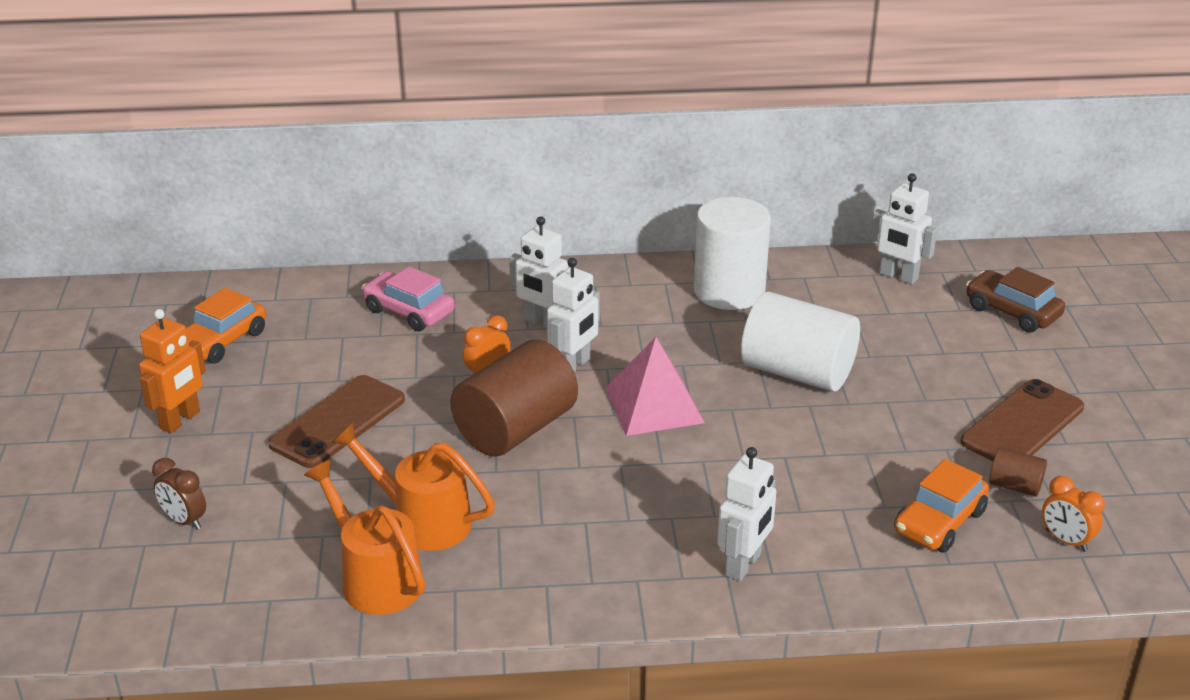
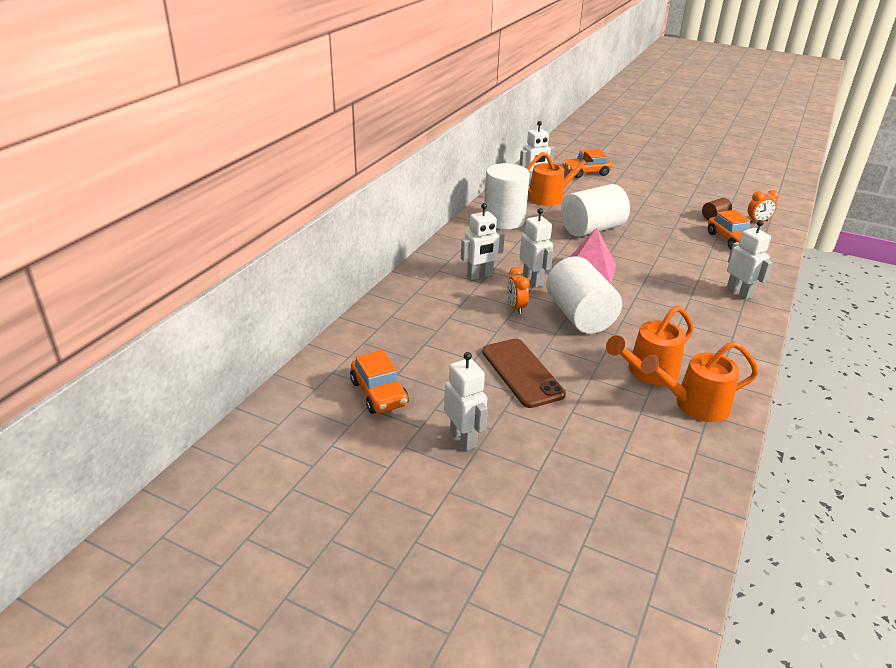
camera: 60 degrees left, 0 degrees up
orange robot [139,309,206,433] -> white robot [444,352,488,451]
brown clock [152,458,206,530] -> none
pink car [362,266,455,331] -> none
brown cylinder [450,339,578,457] -> white cylinder [546,256,622,334]
brown phone [961,379,1084,461] -> none
brown car [966,267,1065,333] -> orange car [562,149,612,178]
none -> orange watering can [527,152,594,206]

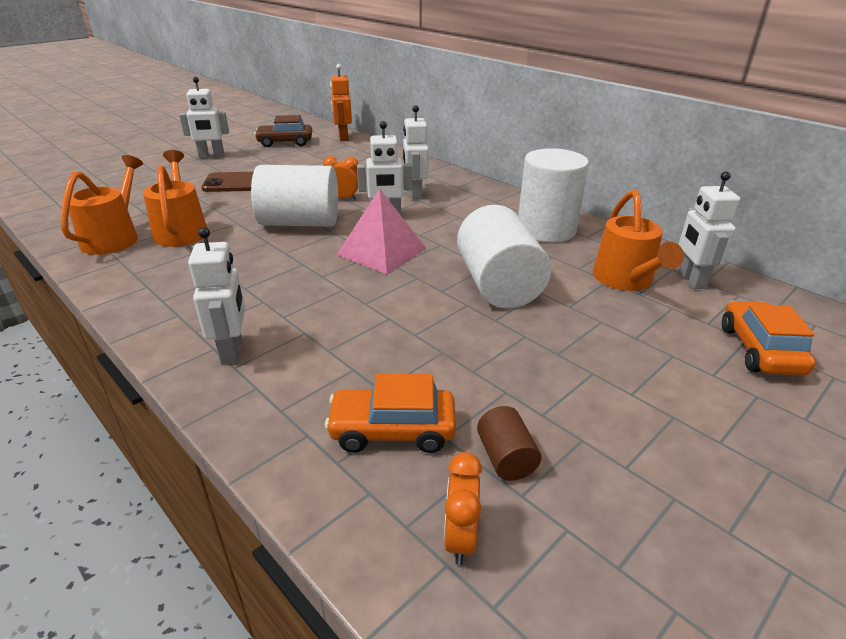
camera: 110 degrees right, 0 degrees up
orange car [350,350,409,414] -> brown car [254,115,312,147]
white robot [727,220,773,300] -> white robot turned 90 degrees counterclockwise [188,227,245,364]
none -> orange robot [330,64,352,141]

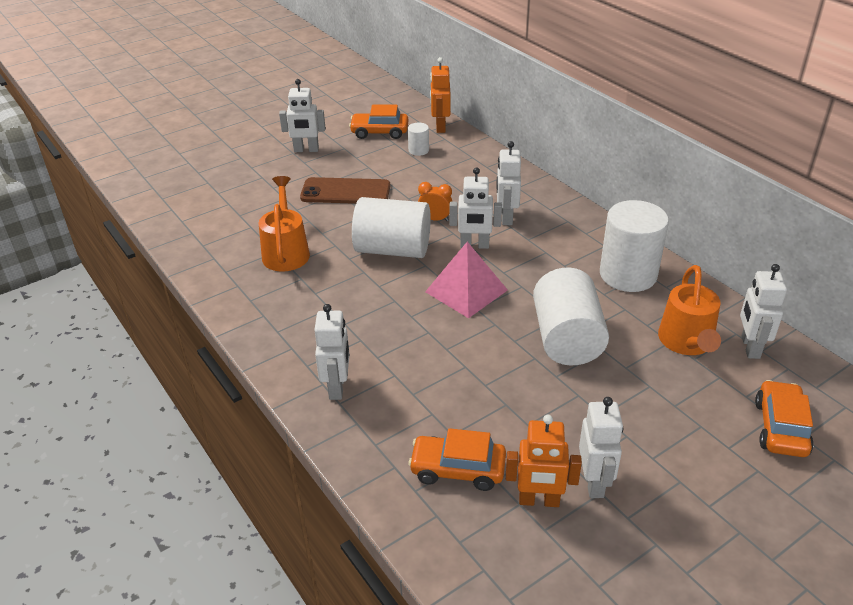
camera: 10 degrees right, 5 degrees up
orange watering can [61,155,143,255] -> none
brown car [254,115,312,147] -> orange car [349,105,408,139]
orange clock [444,452,482,565] -> none
brown cylinder [477,406,541,481] -> orange robot [506,415,582,507]
none -> white cylinder [408,123,429,156]
none -> white robot [579,397,623,498]

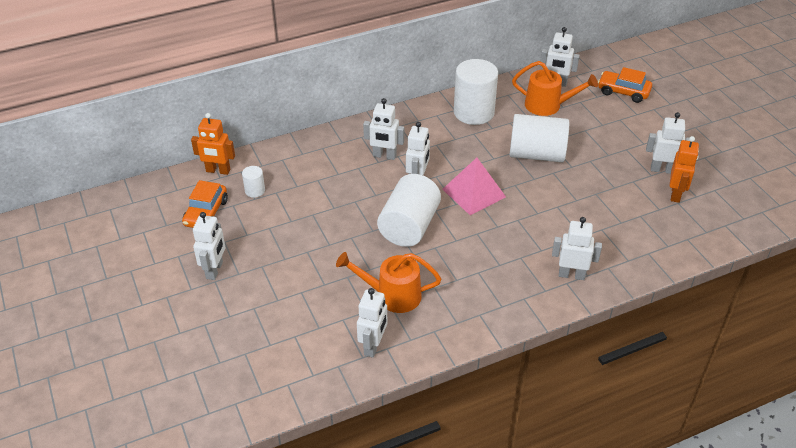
camera: 80 degrees left, 5 degrees up
brown phone [300,177,390,204] -> none
orange car [408,428,506,491] -> none
orange clock [418,182,453,221] -> none
none -> white robot [357,288,387,358]

